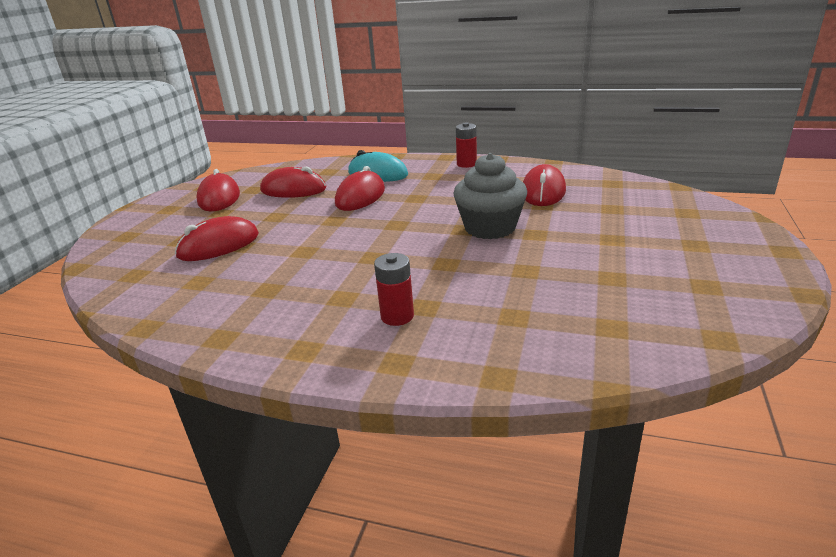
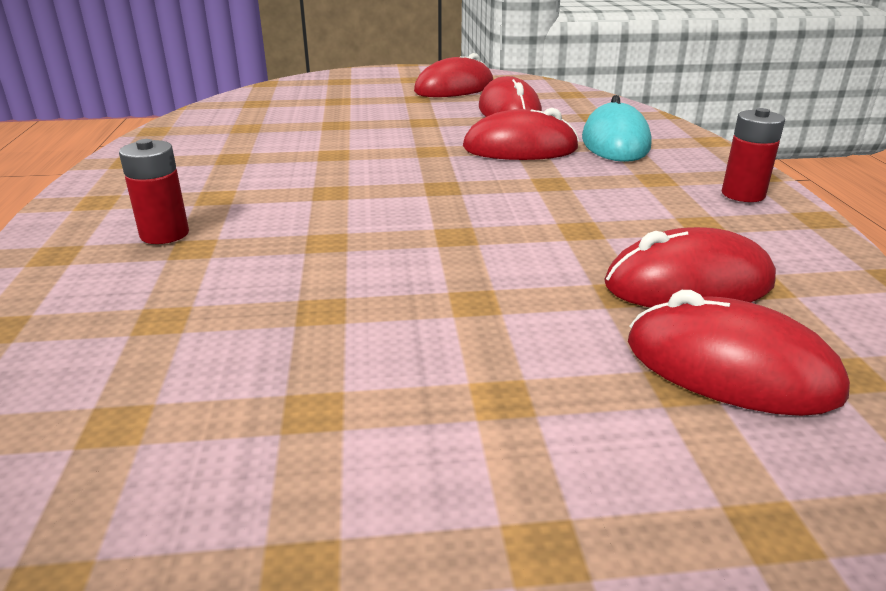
camera: 65 degrees right, 0 degrees up
red mouse [175,216,259,261] -> red mouse moved to [628,290,850,416]
grey cupcake [453,153,527,239] -> none

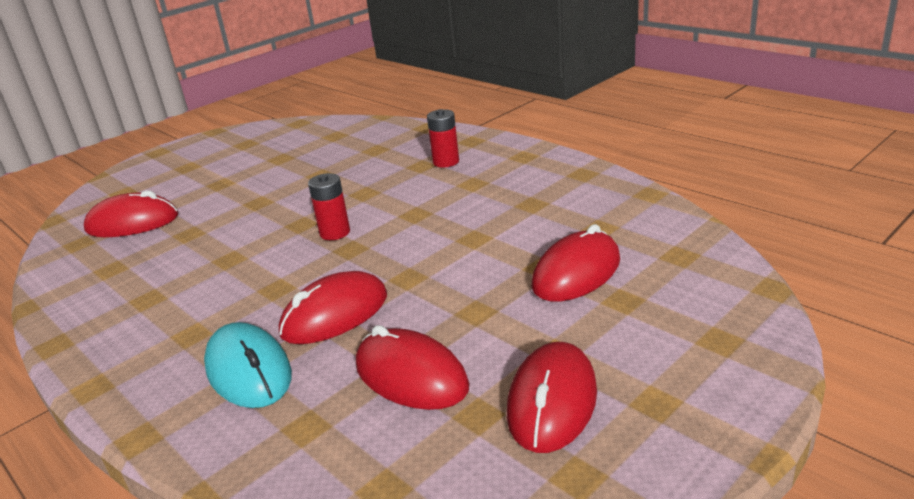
camera: 145 degrees right, 0 degrees up
red mouse [604,227,776,307] -> red mouse moved to [532,224,620,301]
red battery [722,108,785,202] -> red battery moved to [308,173,350,240]

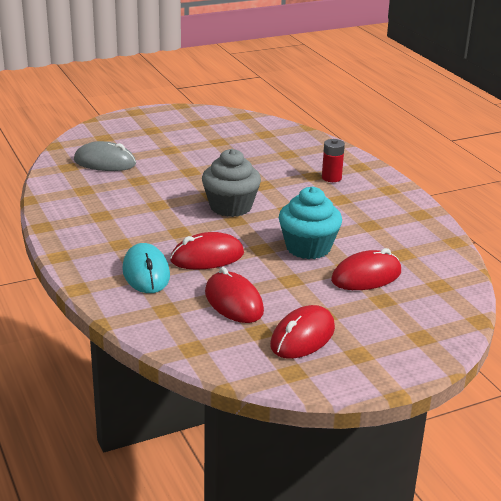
camera: 15 degrees right, 0 degrees up
red mouse [84,190,178,237] -> grey mouse [74,141,136,171]
red battery [308,173,350,240] -> grey cupcake [202,149,261,217]
none -> turquoise cupcake [279,187,342,259]

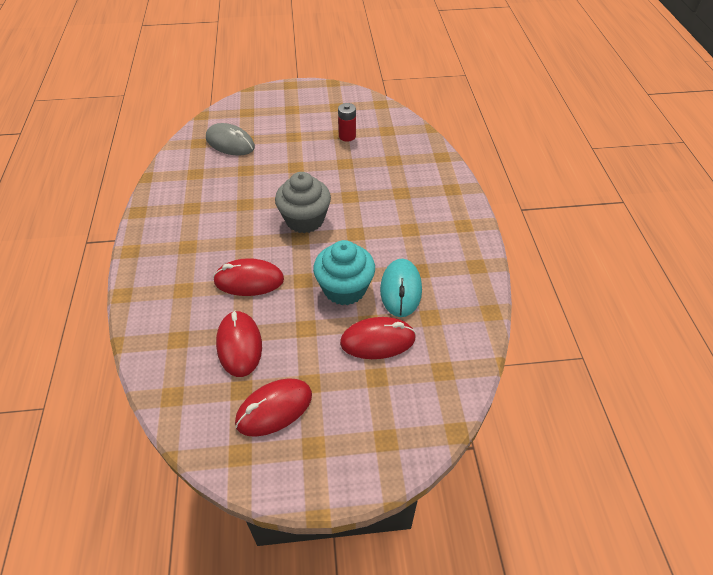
camera: 20 degrees right, 20 degrees up
turquoise mouse [122,243,170,293] -> turquoise mouse moved to [380,259,422,317]
red battery [322,139,345,182] -> red battery moved to [338,103,356,142]

